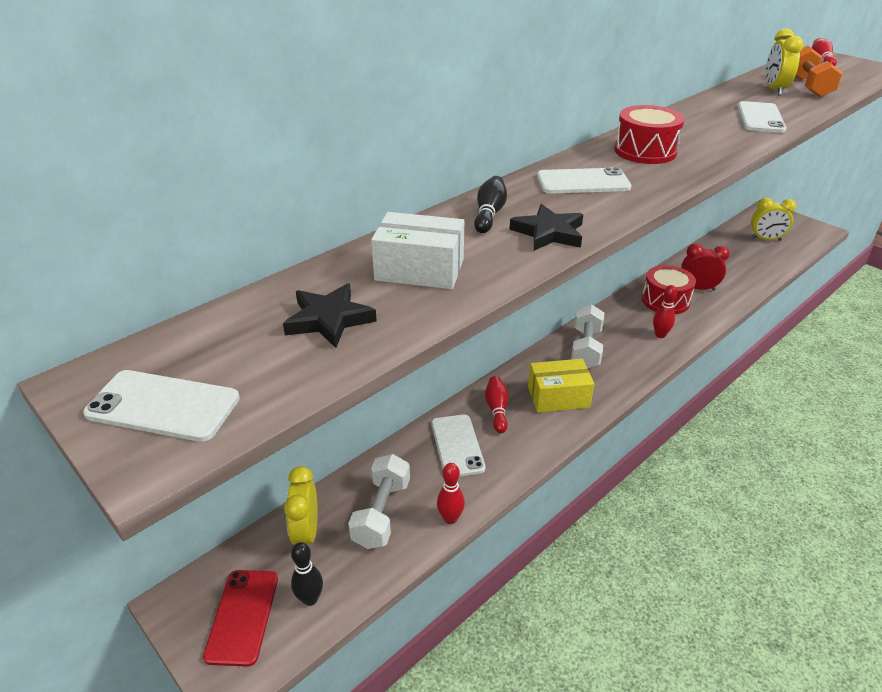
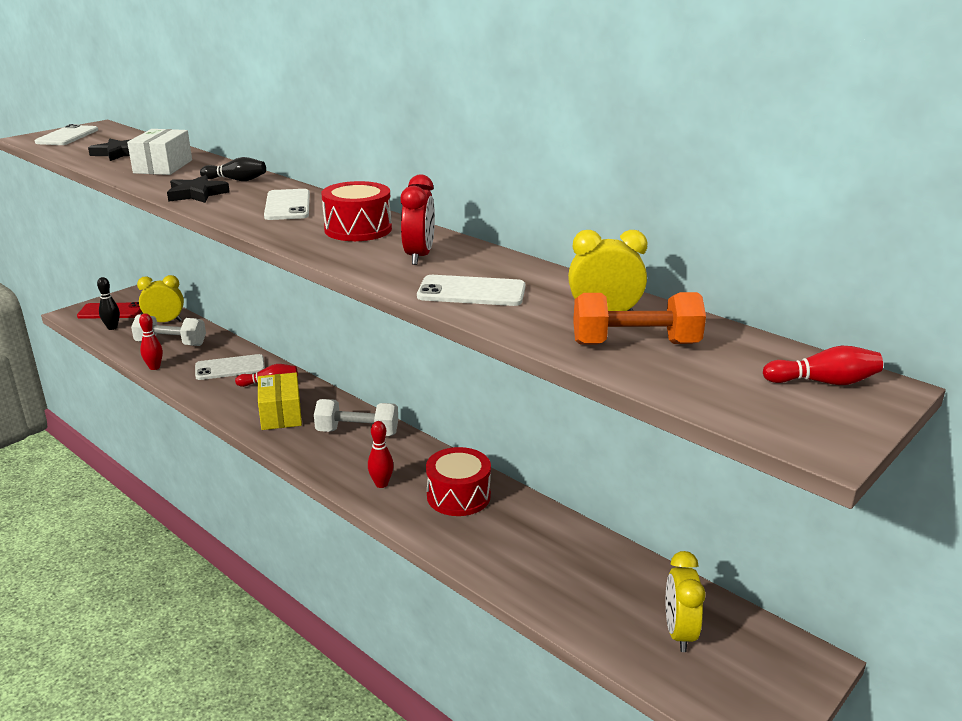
camera: 85 degrees right, 10 degrees down
red clock [681,243,730,291] -> red clock moved to [401,174,435,265]

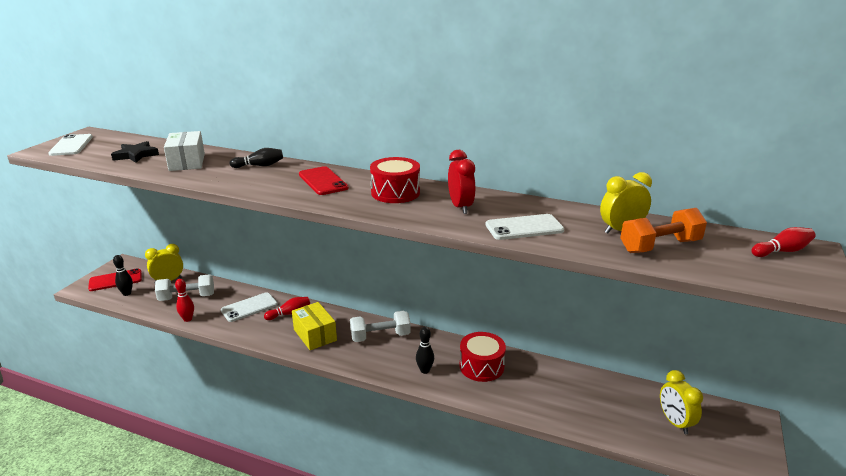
camera: 20 degrees left, 0 degrees up
black star [167,175,230,203] -> none
white phone [264,189,310,220] -> red phone [299,166,349,195]
red bowling pin [368,421,394,488] -> black bowling pin [416,327,434,374]

